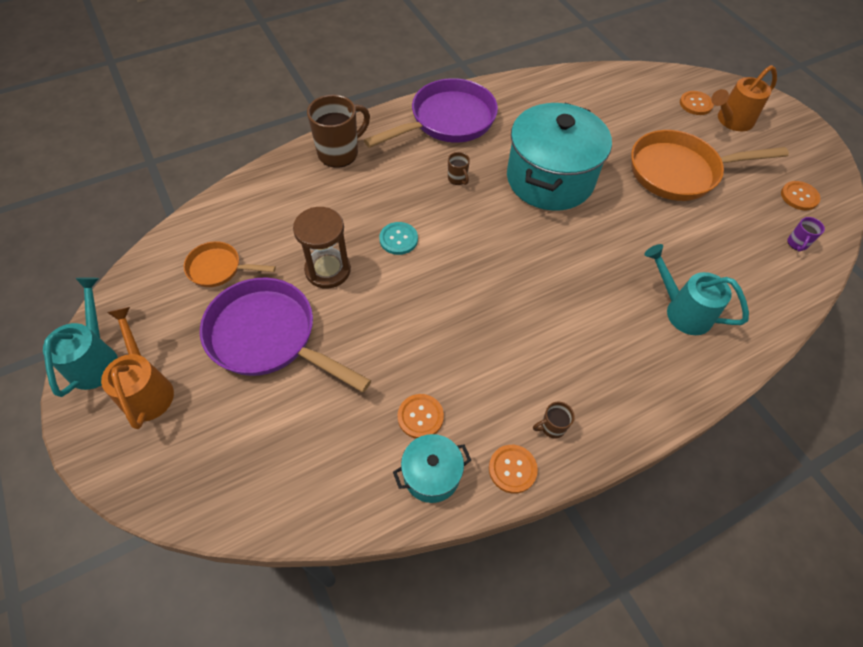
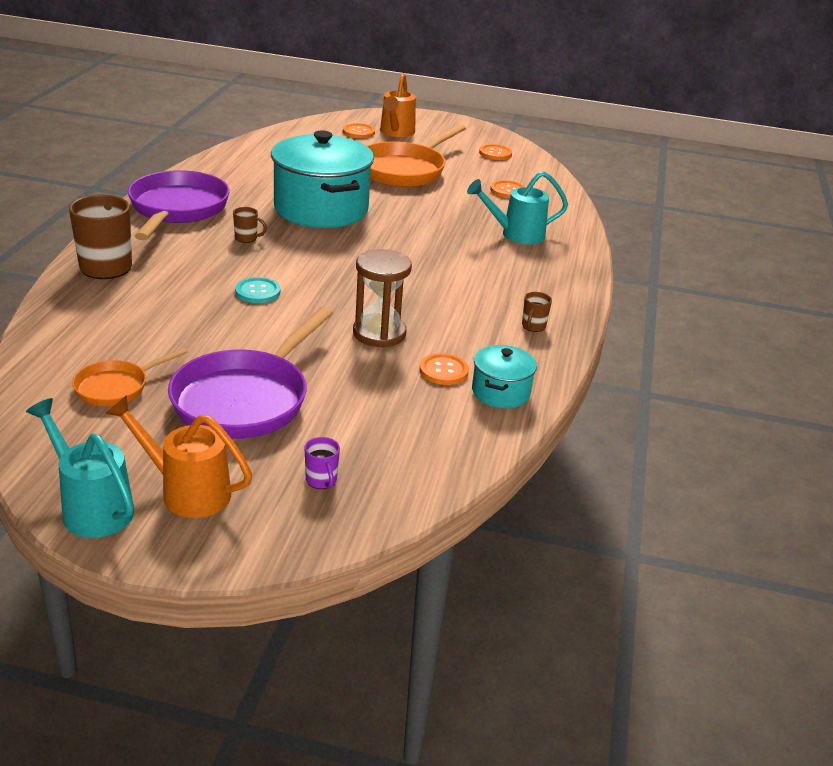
camera: 50 degrees left, 25 degrees down
purple pan [200,278,371,392] -> purple pan turned 45 degrees counterclockwise [168,307,333,439]
brown hourglass [293,207,351,289] -> brown hourglass moved to [353,249,412,348]
orange button [489,445,538,494] -> orange button moved to [490,180,525,198]
purple mug [788,217,825,251] -> purple mug moved to [305,437,340,489]

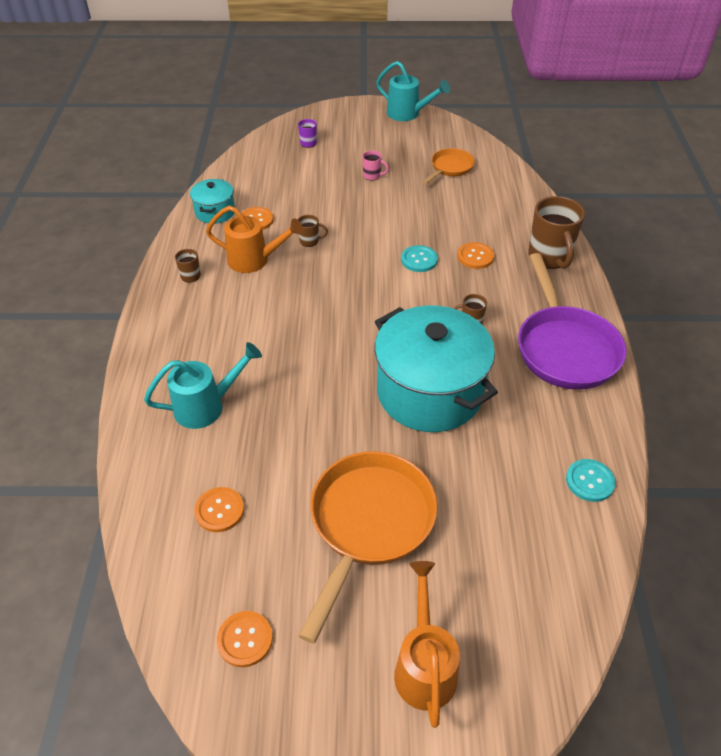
camera: 170 degrees right, 15 degrees up
orange watering can [105,395,252,518] -> orange watering can moved to [206,206,304,273]
purple pan [168,307,333,439] -> pink mug [362,151,389,181]
orange button [343,123,375,138] -> orange button moved to [458,242,494,269]
brown hourglass [353,249,412,348] -> brown mug [298,215,328,247]
none -> turquoise button [566,459,615,502]

